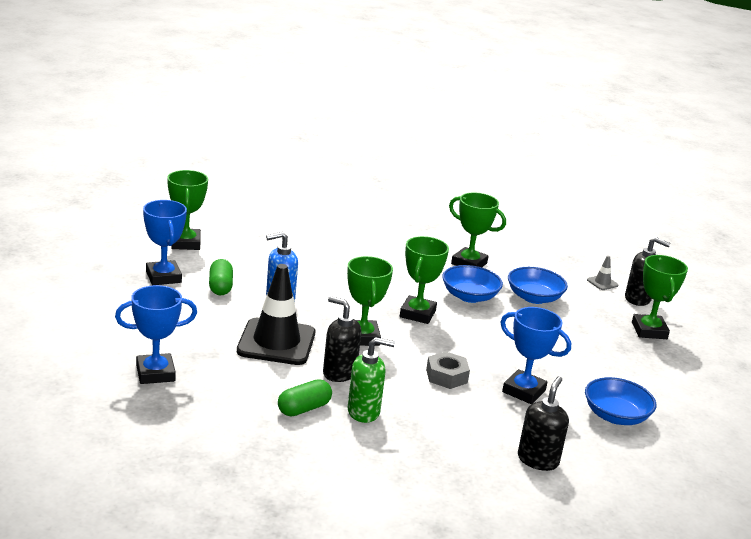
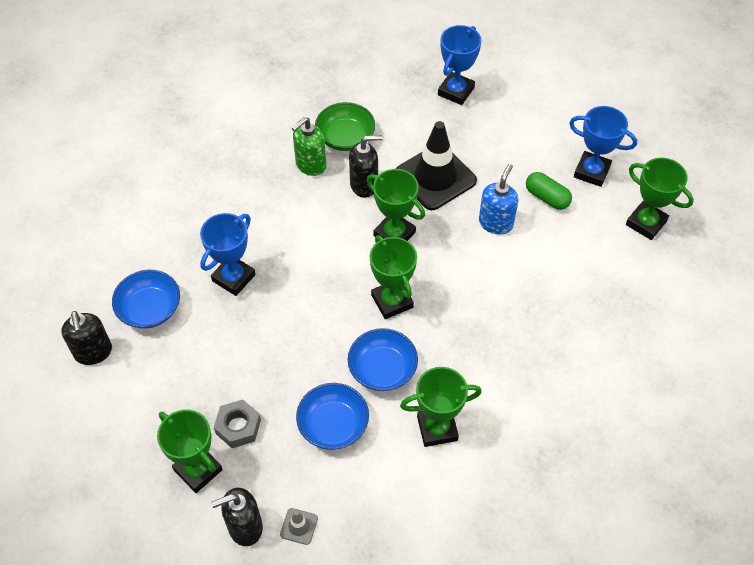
camera: 140 degrees right, 30 degrees up
green capsule [278,379,332,416] -> green bowl [315,102,375,151]
grey nut [426,351,470,389] -> grey nut moved to [214,399,261,448]
blue trophy [500,307,571,404] -> blue trophy turned 45 degrees counterclockwise [200,213,256,296]
black soap dispenser [518,376,569,471] -> black soap dispenser moved to [61,311,112,365]

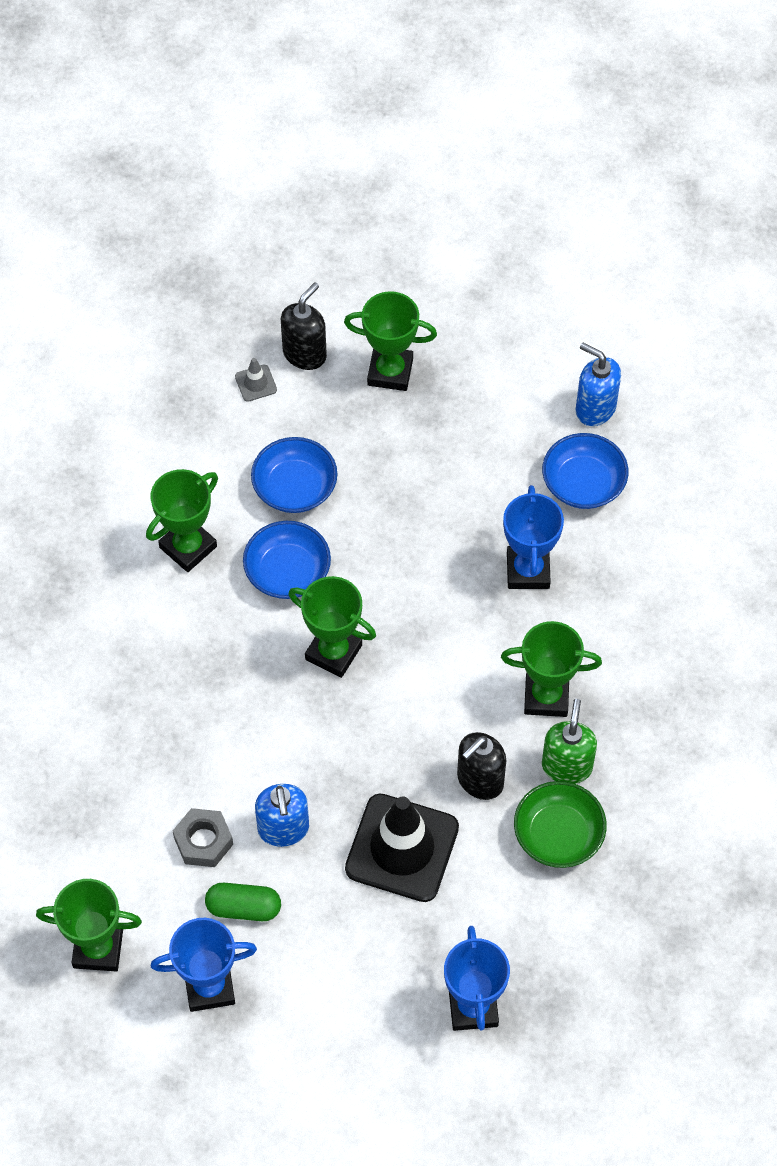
camera: 145 degrees right, 5 degrees up
black soap dispenser [61,311,112,365] -> blue soap dispenser [576,343,621,426]
grey nut [214,399,261,448] -> grey nut moved to [173,808,233,867]
green trophy [367,169,425,241] -> green trophy moved to [501,621,602,717]

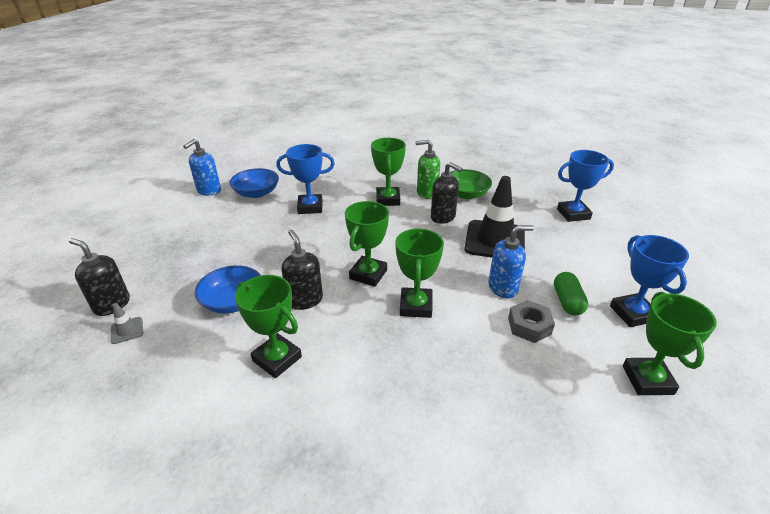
camera: 95 degrees left, 25 degrees down
blue bowl [243,521,331,599] -> black soap dispenser [281,230,323,310]
green trophy [344,291,437,391] -> green trophy moved to [395,228,444,318]

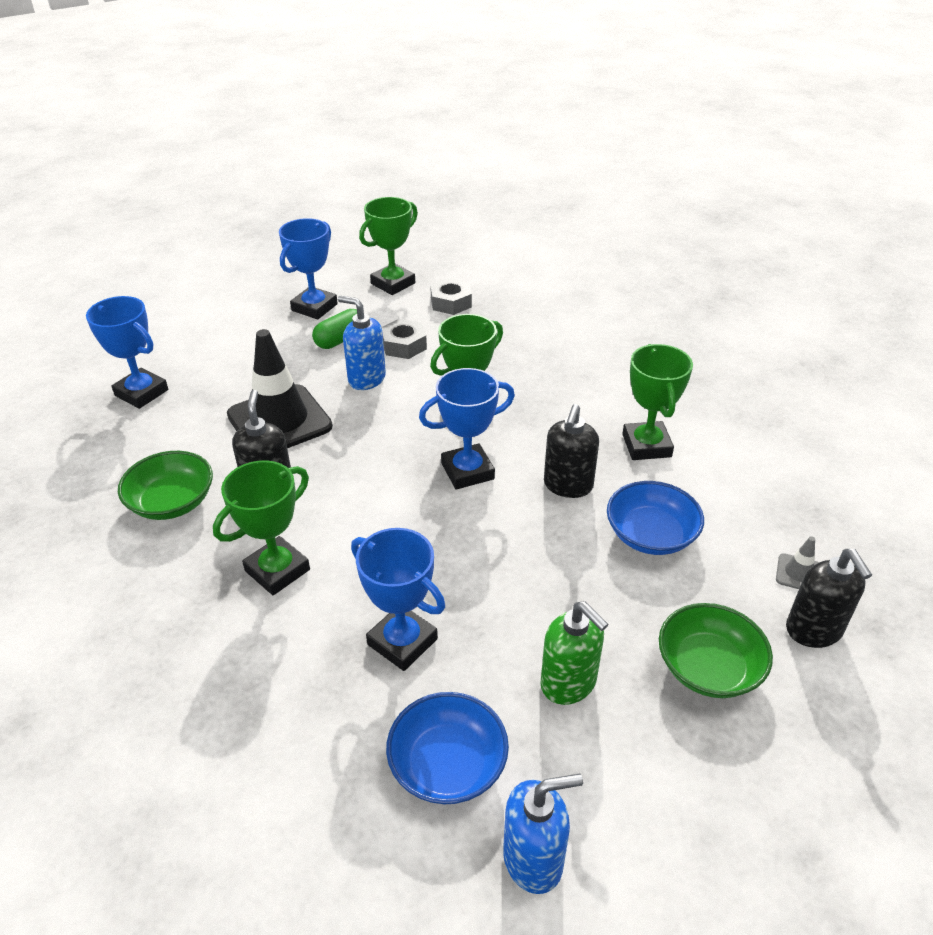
camera: 135 degrees left, 5 degrees up
green trophy [345,201,389,287] -> blue trophy [419,368,515,489]
green soap dispenser [415,140,440,199] -> green soap dispenser moved to [540,601,608,705]
none -> grey nut [430,278,472,315]
none -> green bowl [659,603,773,698]

